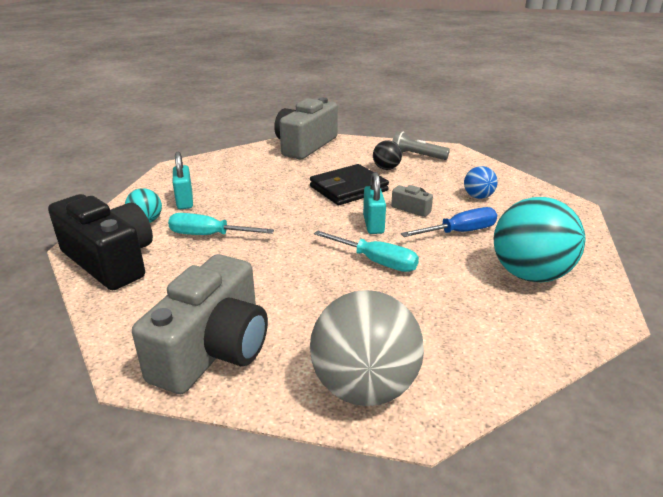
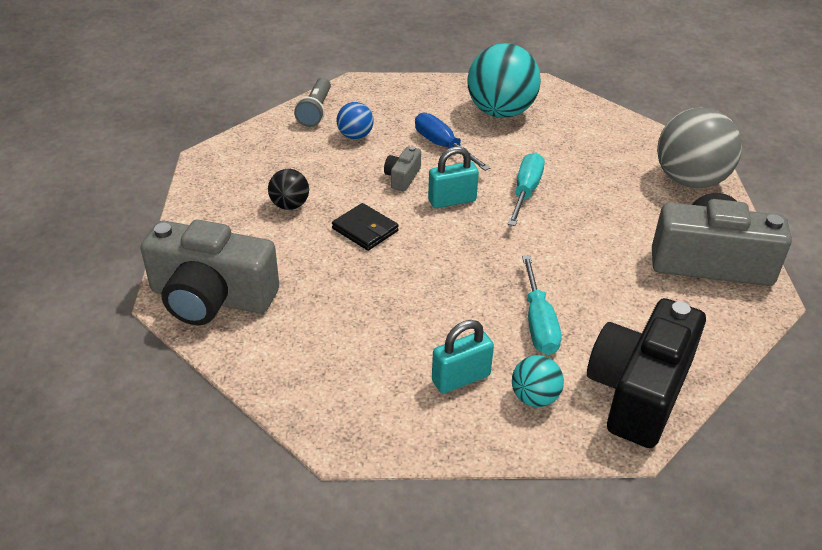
camera: 105 degrees left, 10 degrees up
black wallet [310,164,389,205] -> black wallet [332,203,399,251], size x0.63
grey flashlight [393,131,450,160] -> grey flashlight moved to [294,78,331,127]

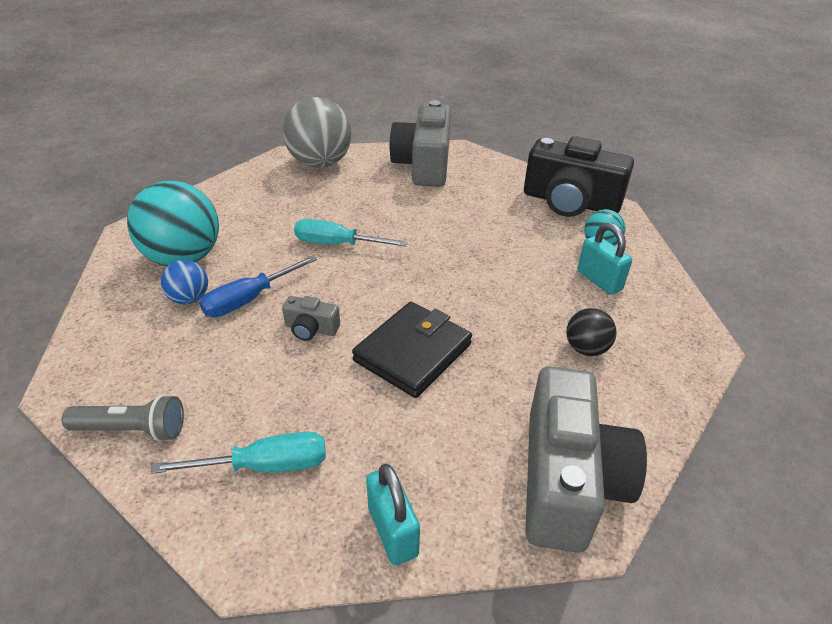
camera: 95 degrees left, 0 degrees up
black ball [268,169,309,210] -> black ball moved to [566,308,617,356]
black wallet [332,203,399,251] -> black wallet [352,302,472,398], size x1.59
blue ball [336,102,374,139] -> blue ball moved to [161,260,208,305]
turquoise padlock [428,147,479,208] -> turquoise padlock moved to [366,464,420,566]
turquoise screwdriver [522,255,561,355] -> turquoise screwdriver moved to [150,432,326,474]

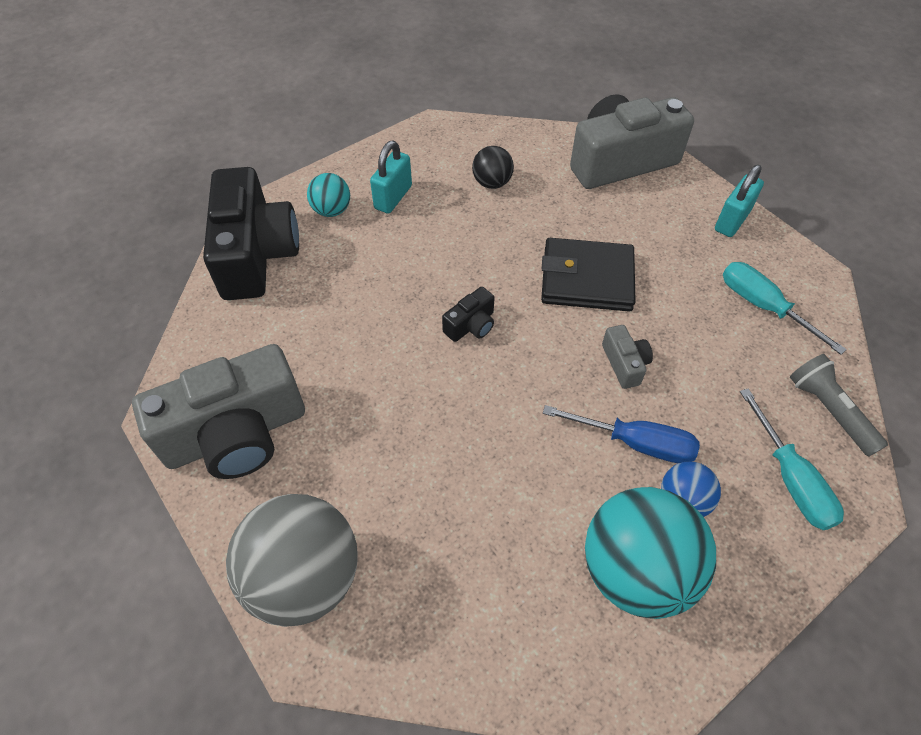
camera: 120 degrees left, 15 degrees up
turquoise screwdriver [294,219,408,247] -> turquoise screwdriver moved to [740,389,844,530]
none -> black camera [442,287,495,342]

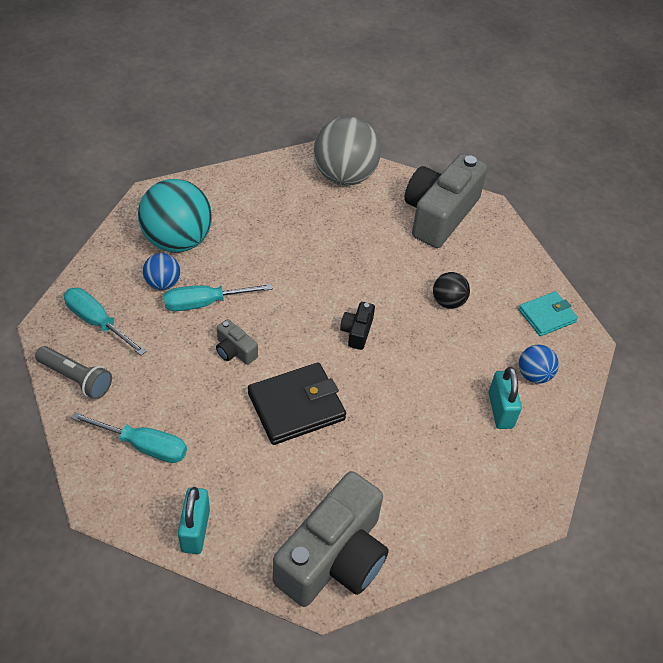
camera: 145 degrees right, 5 degrees down
black camera [203,167,299,300] -> turquoise wallet [519,291,578,336]
turquoise ball [307,173,350,217] -> blue ball [519,345,559,384]
black ball [472,146,514,189] -> black ball moved to [433,272,470,309]
blue screwdriver [543,405,700,464] -> turquoise screwdriver [164,284,273,311]

